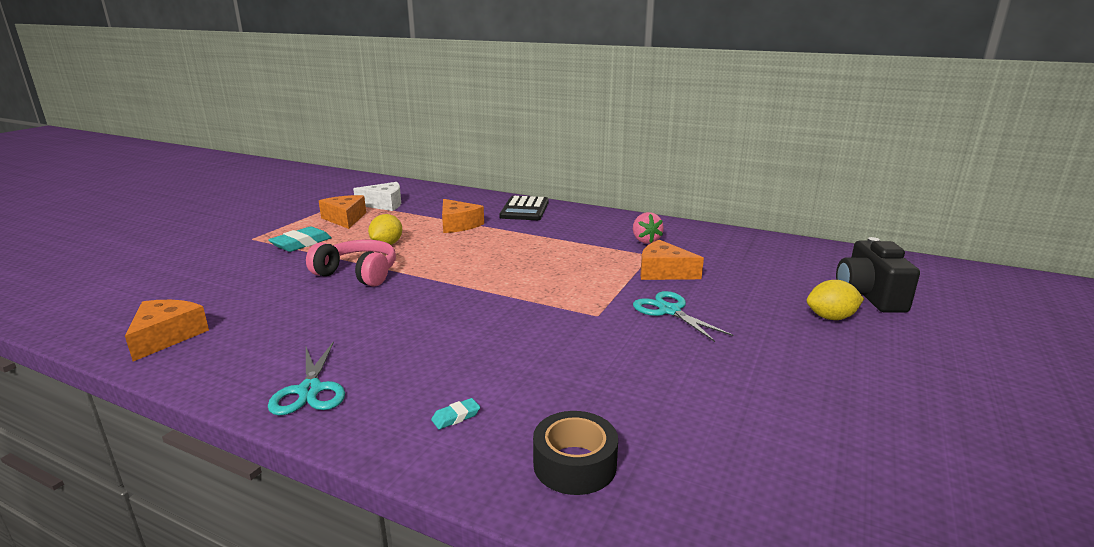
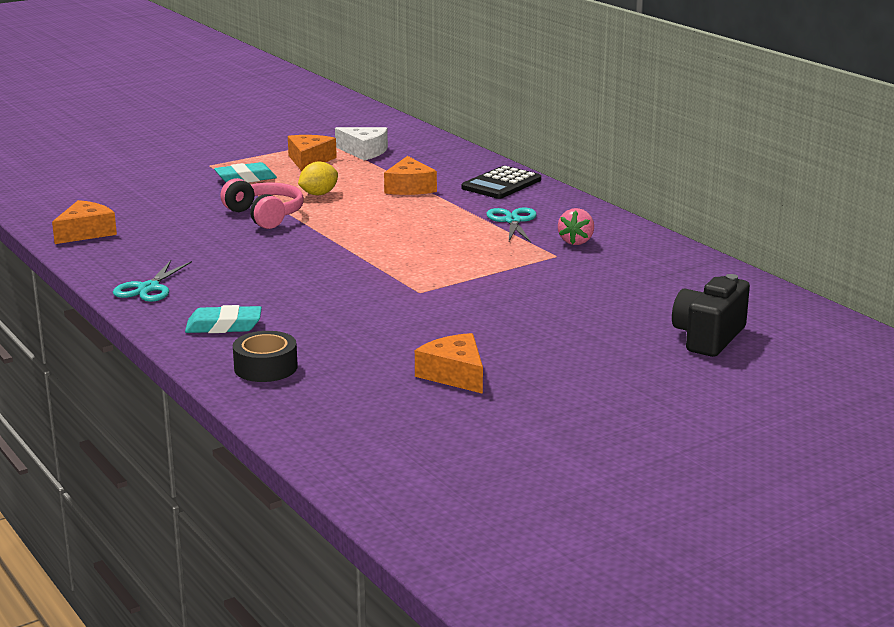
camera: 30 degrees right, 0 degrees up
turquoise eraser [431,398,480,429] -> turquoise eraser [185,305,262,333], size x2.03
turquoise scissors [633,291,733,342] -> turquoise scissors moved to [486,208,537,243]
orange cheese [640,240,704,280] -> orange cheese moved to [415,333,483,394]
yellow lemon [807,280,864,320] -> none

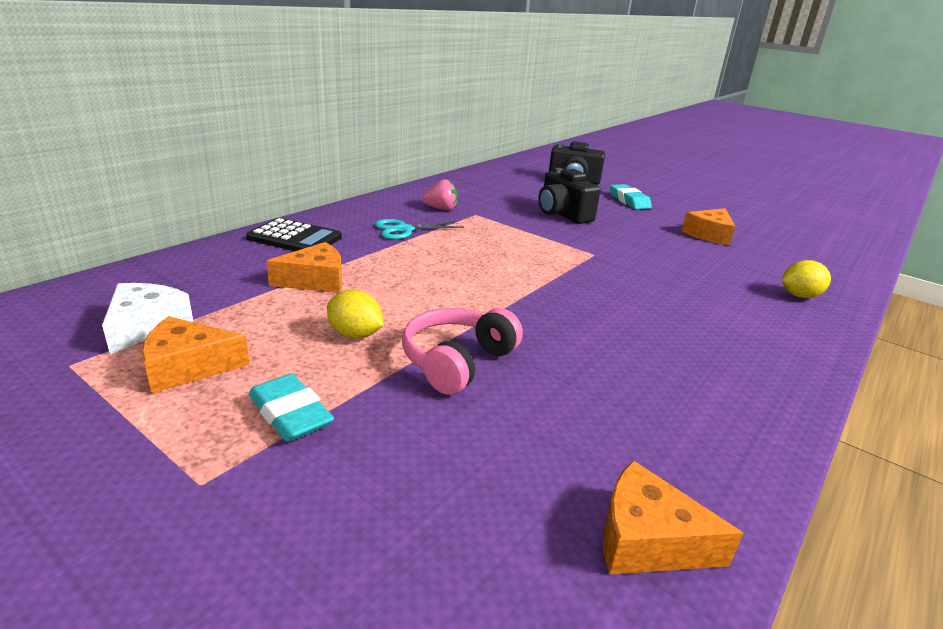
camera: 110 degrees left, 5 degrees up
turquoise scissors [113,260,192,302] -> none
turquoise eraser [185,305,262,333] -> turquoise eraser moved to [610,184,652,209]
black tape [233,331,298,382] -> yellow lemon [782,260,831,298]
none -> black camera [538,168,601,224]

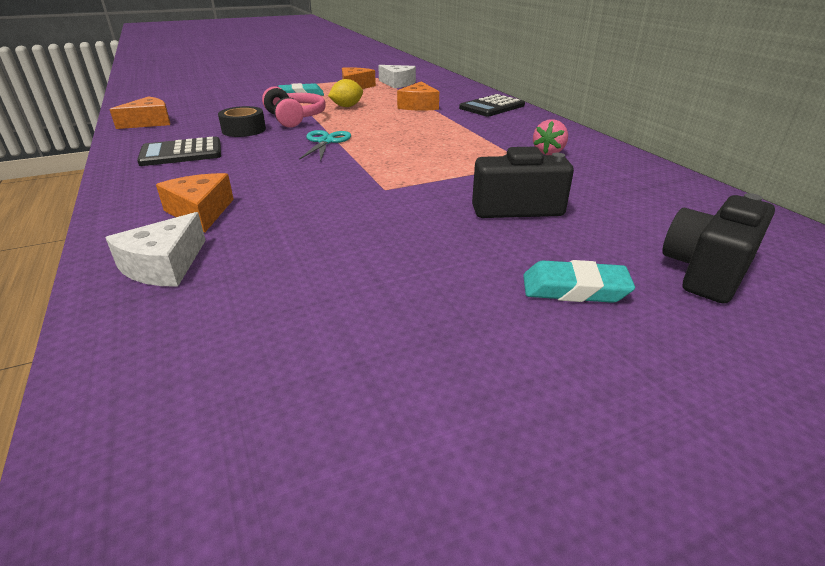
camera: 120 degrees right, 5 degrees up
turquoise scissors [375,219,464,240] -> turquoise scissors moved to [299,130,351,161]
orange cheese [681,208,735,246] -> orange cheese moved to [156,173,234,233]
yellow lemon [782,260,831,298] -> white cheese [105,212,206,287]
none -> black calculator [137,137,221,166]
none -> black tape [218,106,266,137]

